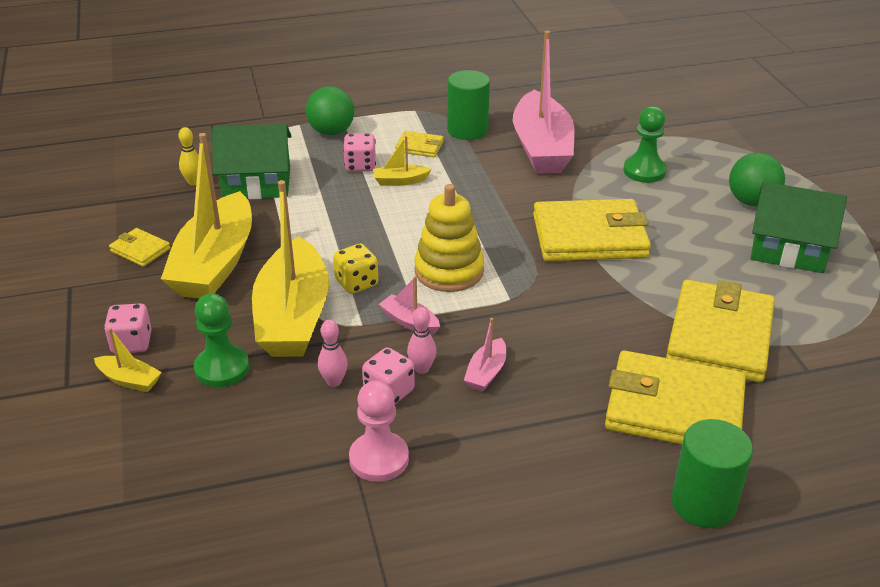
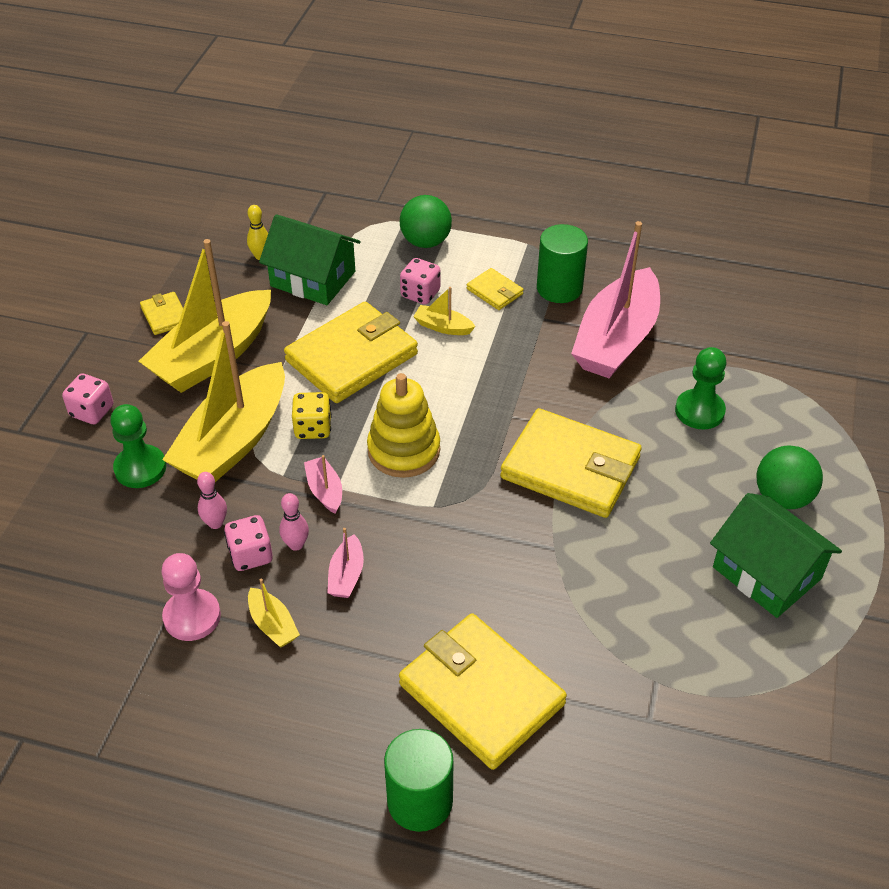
camera: 30 degrees right, 10 degrees up
yellow boat [94,328,162,392] -> yellow boat moved to [248,579,300,647]
pink boat [464,318,506,392] -> pink boat turned 45 degrees counterclockwise [327,528,364,598]
yellow wallet [666,280,775,382] -> yellow wallet moved to [284,302,418,403]

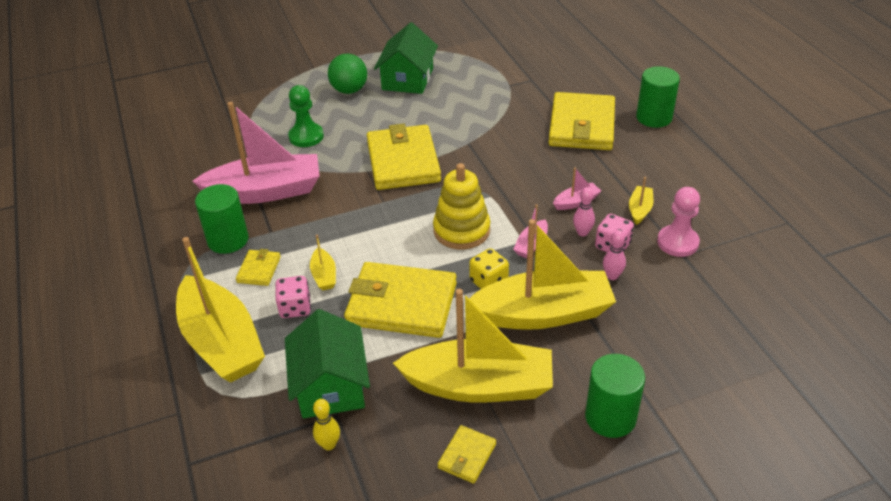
camera: 125 degrees left, 5 degrees down
pink dice [62,374,113,424] -> green cylinder [585,354,645,438]
green pawn [110,404,166,488] -> none
green ball [400,195,452,248] -> yellow boat [176,237,265,383]

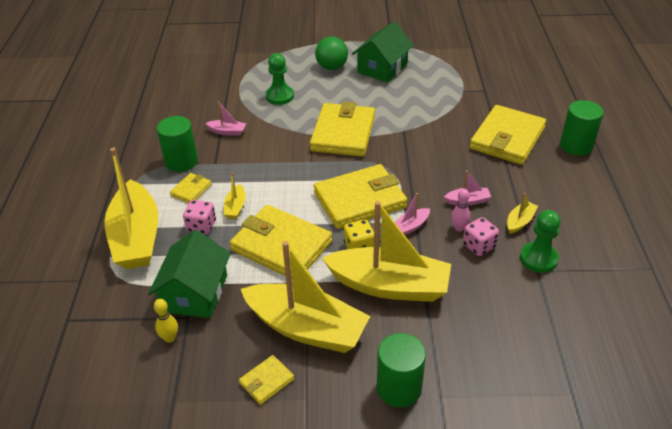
camera: 20 degrees right, 0 degrees up
pink boat [192,102,319,204] -> pink boat [205,101,246,136], size x0.41
yellow stacking toy [433,163,490,249] -> yellow wallet [314,164,407,229]
pink bowling pin [603,230,626,280] -> none
pink pawn [657,187,700,257] -> green pawn [520,210,561,273]

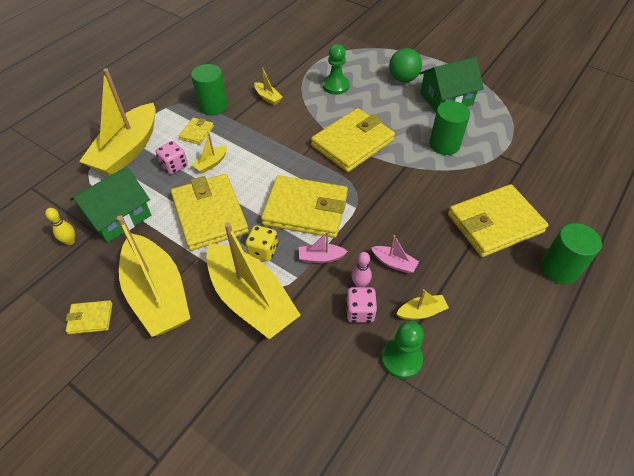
camera: 35 degrees right, 10 degrees up
yellow wallet [170,173,212,203] -> yellow wallet turned 45 degrees counterclockwise [179,118,214,145]
pink boat [205,101,246,136] -> yellow boat [254,67,283,105]
green cylinder [377,333,426,407] -> green cylinder moved to [429,101,470,155]

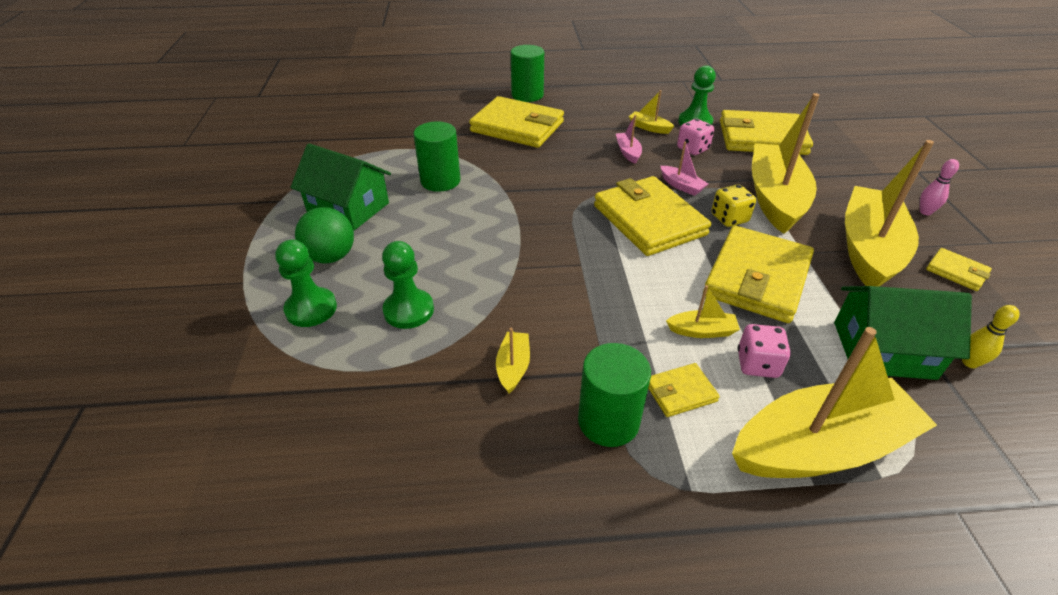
camera: 130 degrees left, 10 degrees down
yellow wallet [311,108,395,172] -> yellow wallet moved to [720,110,813,155]
pink bowling pin [351,252,372,287] -> pink bowling pin moved to [920,159,959,215]
none -> green pawn [275,240,337,327]

